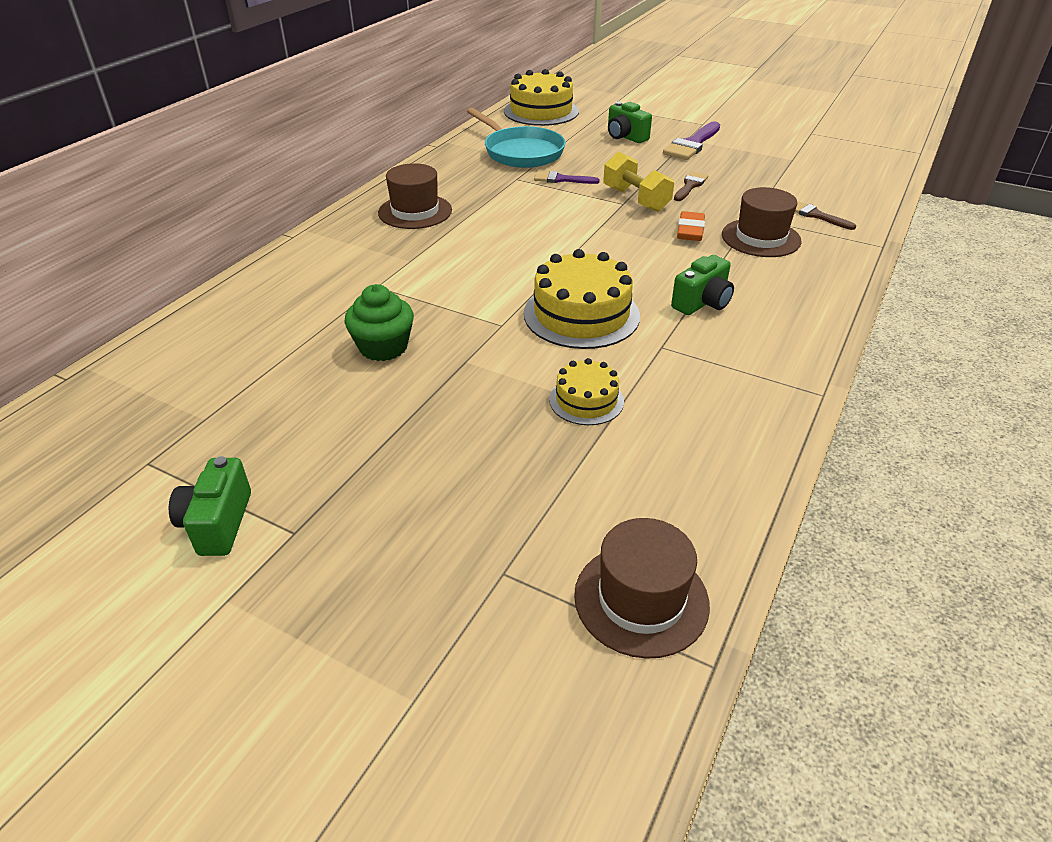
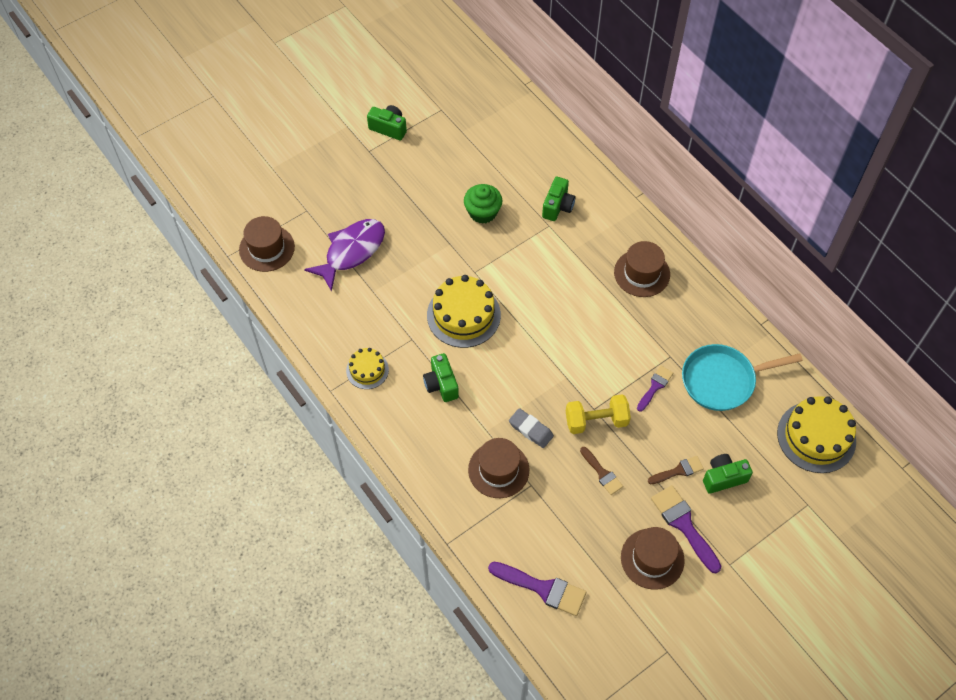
camera: 115 degrees right, 20 degrees up
yellow cake [549,358,624,425] -> yellow cake moved to [346,348,389,389]
orange eraser [677,211,705,241] -> grey eraser [509,408,554,448]
brown brush [795,201,856,230] -> brown brush moved to [648,456,704,484]
none -> purple fish [304,219,385,292]
none -> purple brush [488,562,586,616]
none -> green camera [542,177,576,221]
none -> brown hat [621,527,685,590]

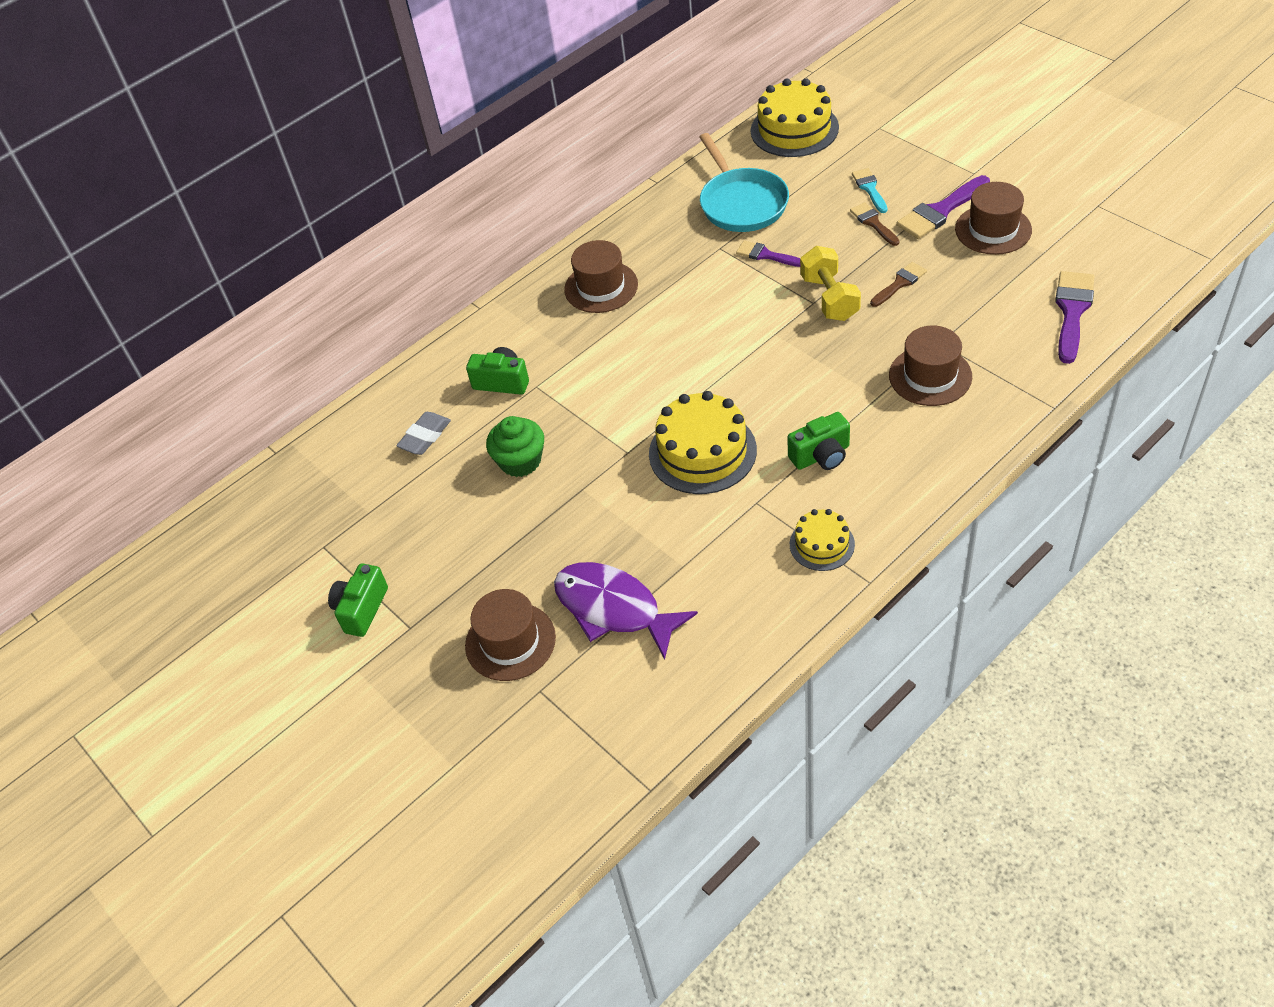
camera: 90 degrees left, 10 degrees down
brown hat [239,216,295,272] -> brown hat moved to [465,589,556,681]
grey eraser [509,408,554,448] -> grey eraser moved to [396,412,451,455]
green camera [703,454,753,494] -> turquoise brush [852,168,887,213]

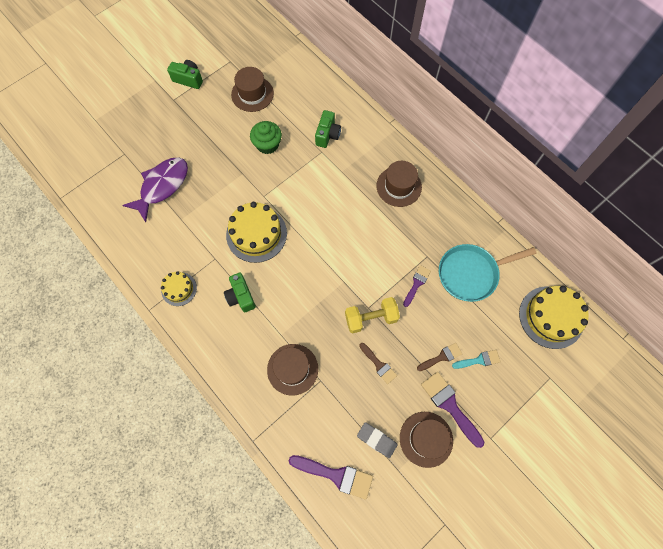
camera: 85 degrees right, 20 degrees up
grey eraser [396,412,451,455] -> grey eraser moved to [357,422,398,458]
brown hat [465,589,556,681] -> brown hat moved to [231,67,274,112]

